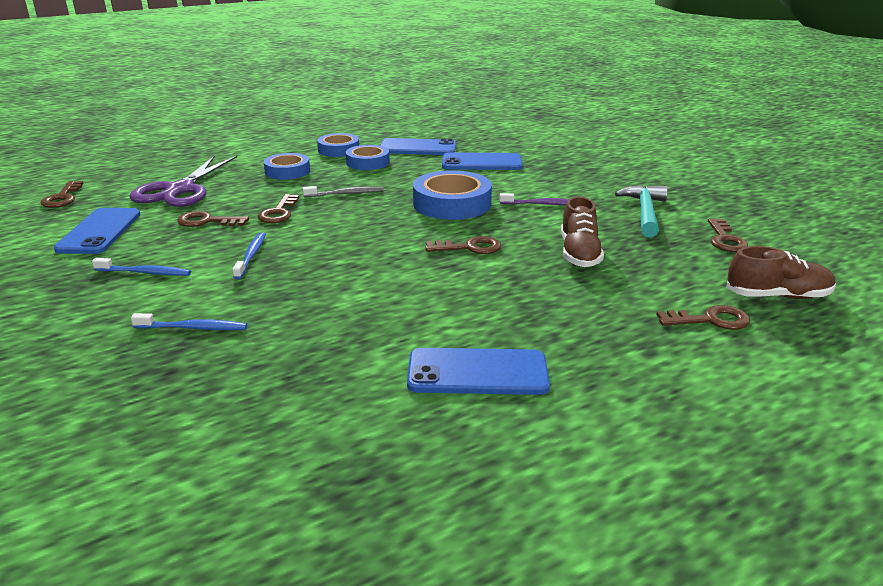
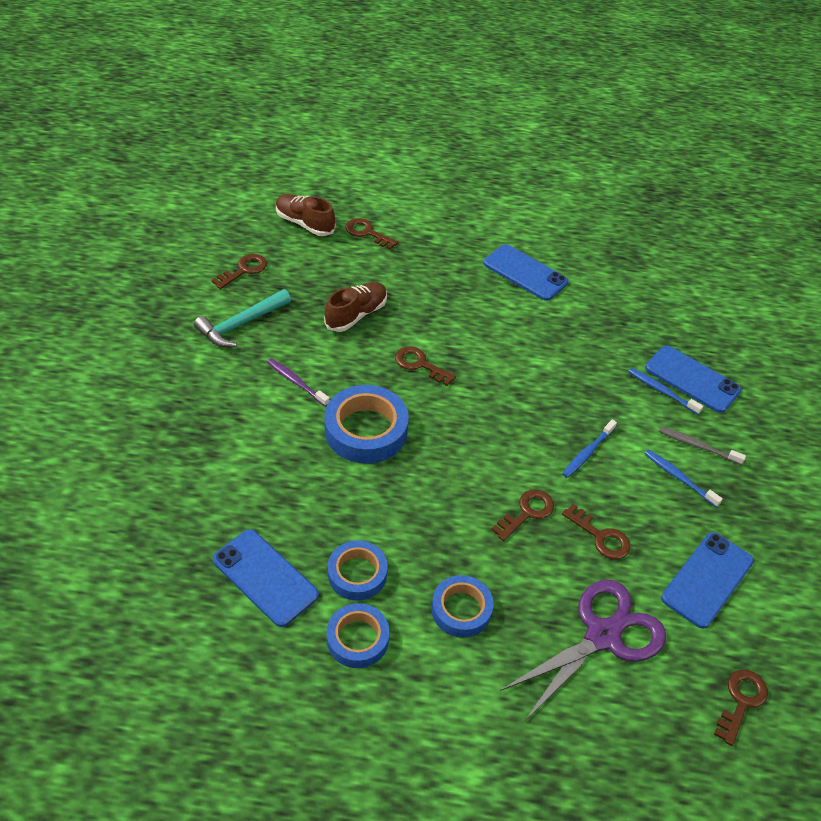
camera: 145 degrees left, 20 degrees up
grey toothbrush [303,186,383,197] -> grey toothbrush moved to [659,426,746,465]
blue phone [442,152,523,170] -> blue phone moved to [645,346,741,413]

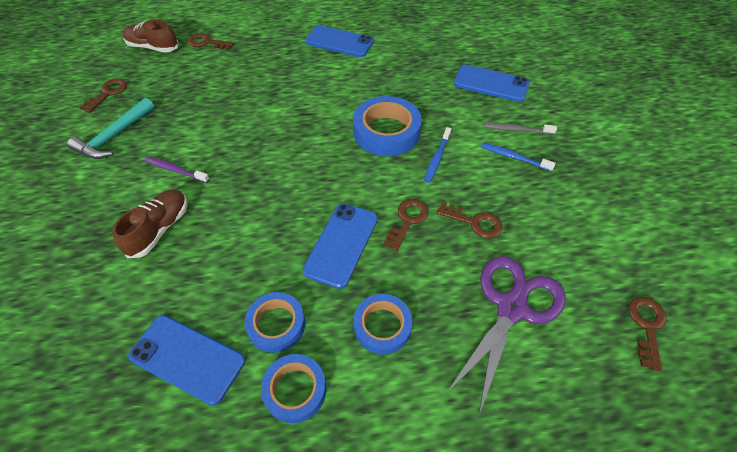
camera: 15 degrees left, 5 degrees up
brown shoe [324,282,387,332] -> brown shoe moved to [112,189,187,258]
blue tape [324,385,409,464] -> blue tape moved to [353,96,422,156]
brown key [395,346,456,386] -> none
blue toothbrush [628,368,704,415] -> none
blue phone [661,532,754,629] -> blue phone moved to [302,203,378,289]

